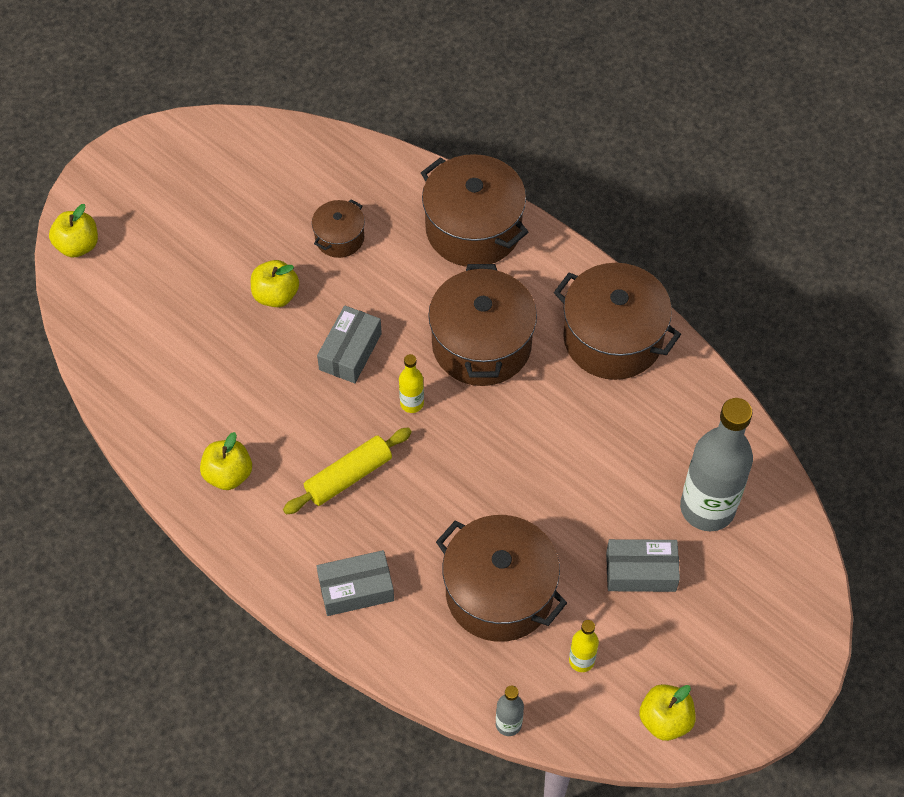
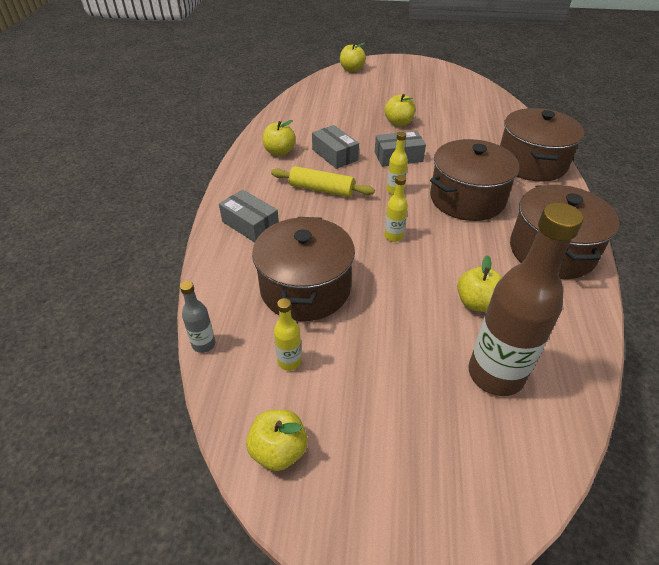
camera: 55 degrees right, 15 degrees down
brown pot [312,199,365,258] -> none
grey box [606,539,680,592] -> grey box moved to [312,125,359,169]
grey bottle [680,398,753,531] -> brown bottle [469,203,583,396]
none -> yellow bottle [384,175,408,242]
none -> yellow apple [457,255,502,312]

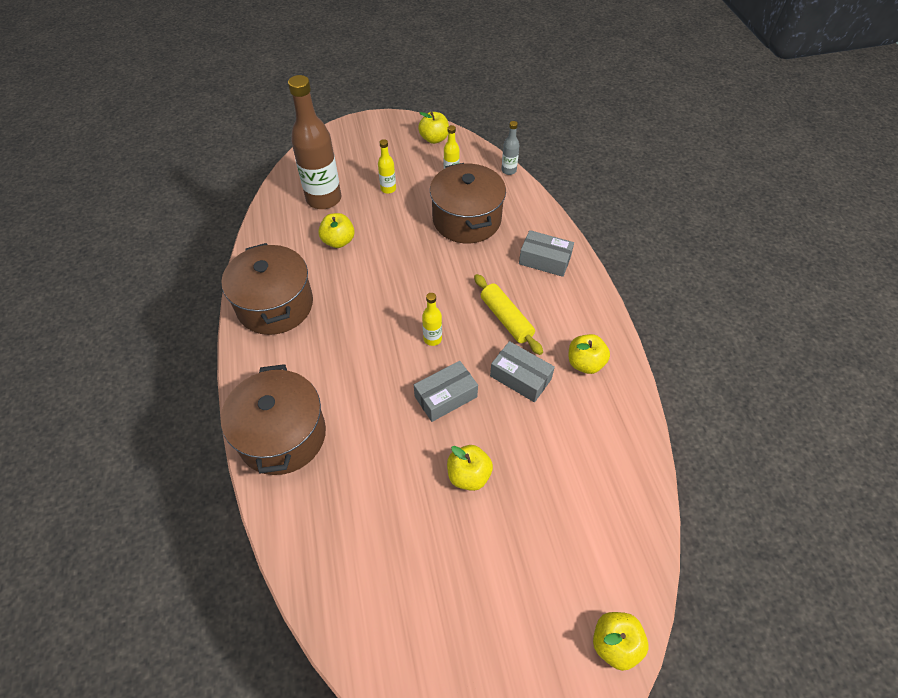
camera: 160 degrees right, 10 degrees up
yellow rolling pin [271,166,375,197] -> yellow rolling pin turned 60 degrees clockwise [474,274,543,355]
yellow bottle [384,175,408,242] -> yellow bottle moved to [378,139,396,194]
brown pot [430,139,519,221] -> none

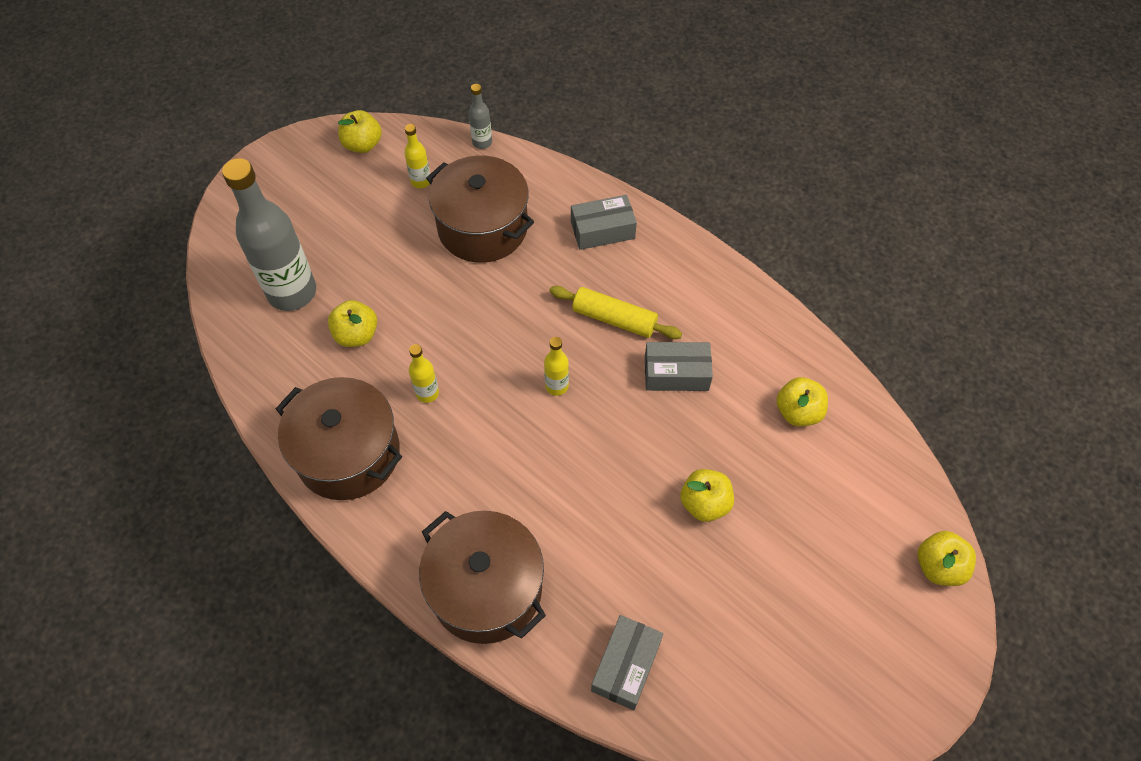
camera: 35 degrees left, 5 degrees up
brown bottle [288,75,341,209] -> grey bottle [222,158,316,311]
yellow bottle [378,139,396,194] -> yellow bottle moved to [409,344,439,403]
grey box [414,361,478,422] -> grey box moved to [591,615,663,710]
yellow apple [568,334,610,374] -> yellow apple moved to [776,377,828,426]

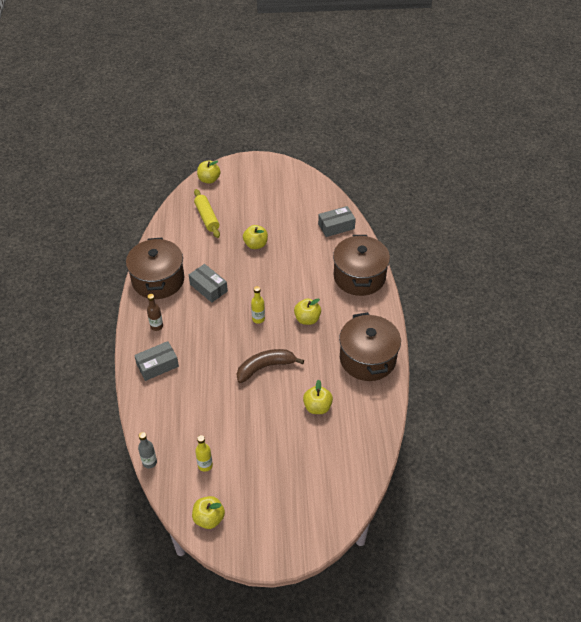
camera: 135 degrees left, 10 degrees down
grey bottle [222,158,316,311] -> none
yellow bottle [409,344,439,403] -> none
brown pot [426,156,534,263] -> brown pot moved to [126,238,184,299]
yellow rolling pin [549,286,682,339] -> yellow rolling pin moved to [194,189,220,238]
grey box [571,195,637,250] -> grey box turned 60 degrees counterclockwise [134,341,179,381]
yellow apple [776,377,828,426] -> yellow apple moved to [294,299,321,325]
none -> brown bottle [147,294,163,331]
none -> brown banana [237,349,304,383]

